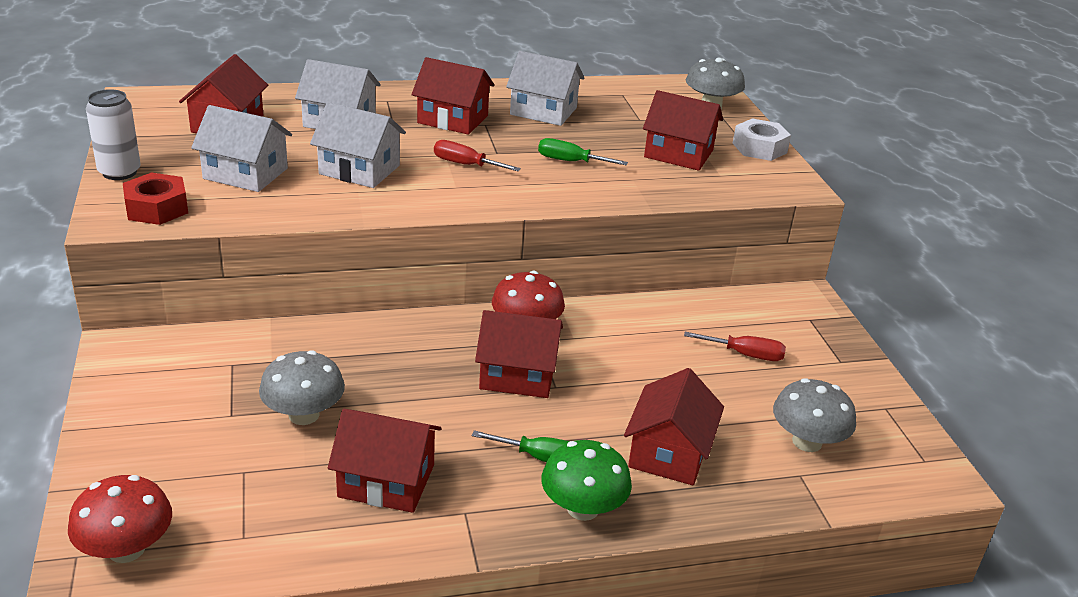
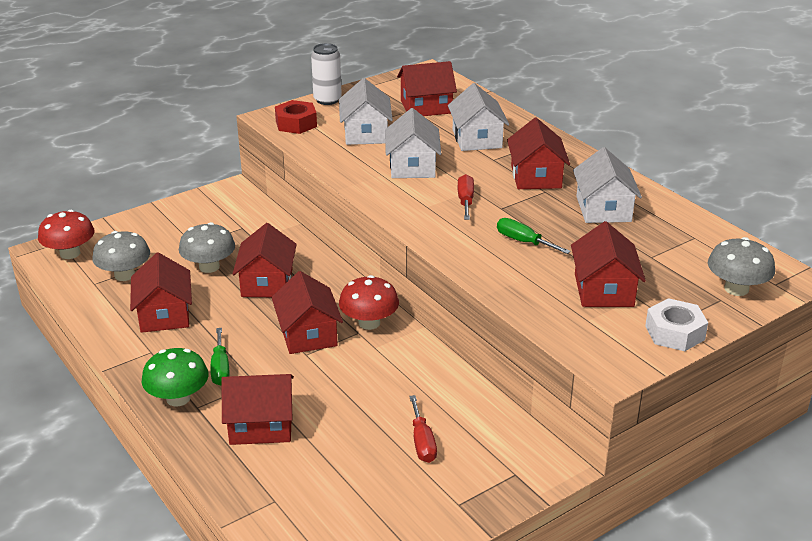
camera: 70 degrees right, 0 degrees up
green screwdriver [538,138,628,165] -> green screwdriver turned 45 degrees counterclockwise [497,218,571,254]
grey mushroom [773,378,856,452] -> grey mushroom moved to [92,231,150,281]
none -> red house [232,223,297,297]

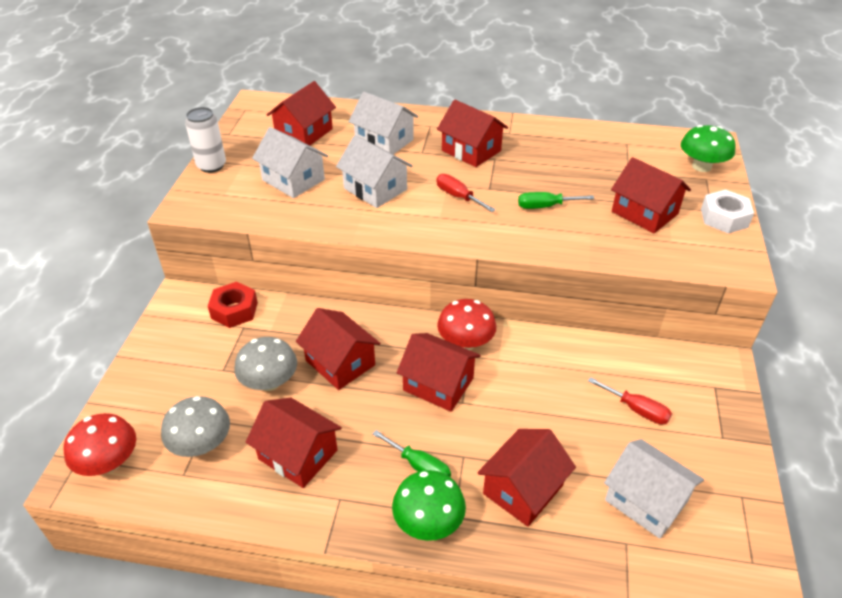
camera: 45 degrees left, 10 degrees up
red nut [275,100,317,134] -> red nut moved to [208,282,258,328]
white house [573,147,642,223] -> white house moved to [604,439,704,539]
grey mushroom [708,237,775,296] -> green mushroom [681,125,736,172]

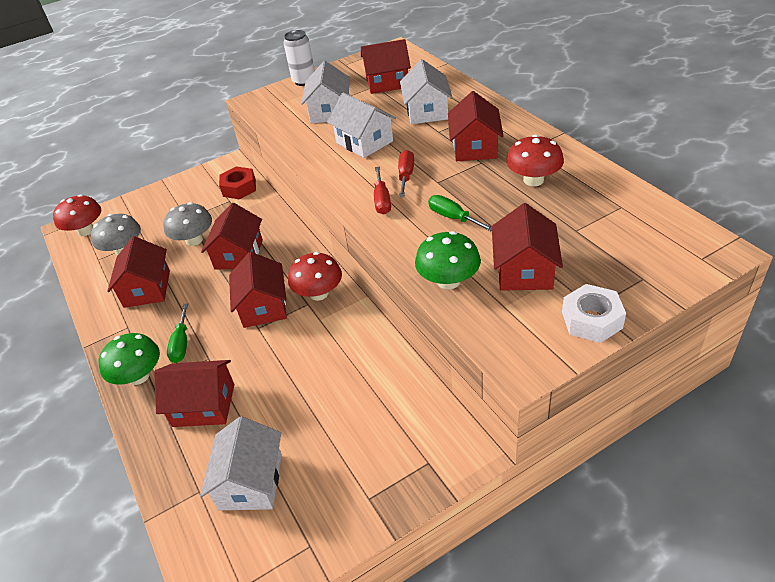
camera: 55 degrees right, 0 degrees up
white house [336,135,413,208] -> white house turned 45 degrees counterclockwise [327,92,396,158]
red screwdriver [588,377,672,424] -> red screwdriver moved to [374,167,391,214]
green mushroom [681,125,736,172] -> green mushroom moved to [415,231,481,289]
none -> red mushroom [506,135,564,186]

